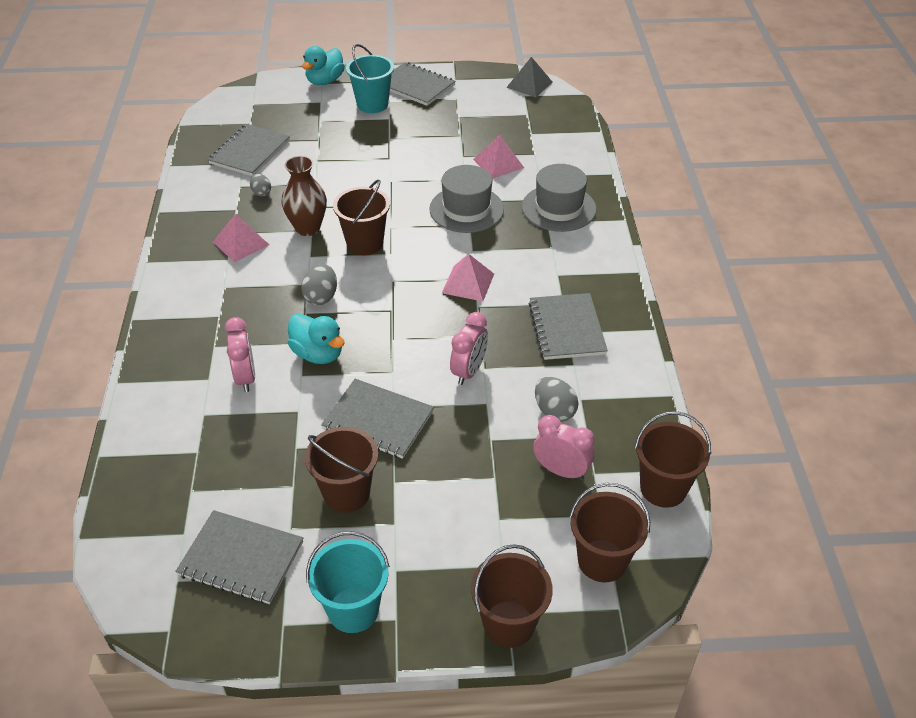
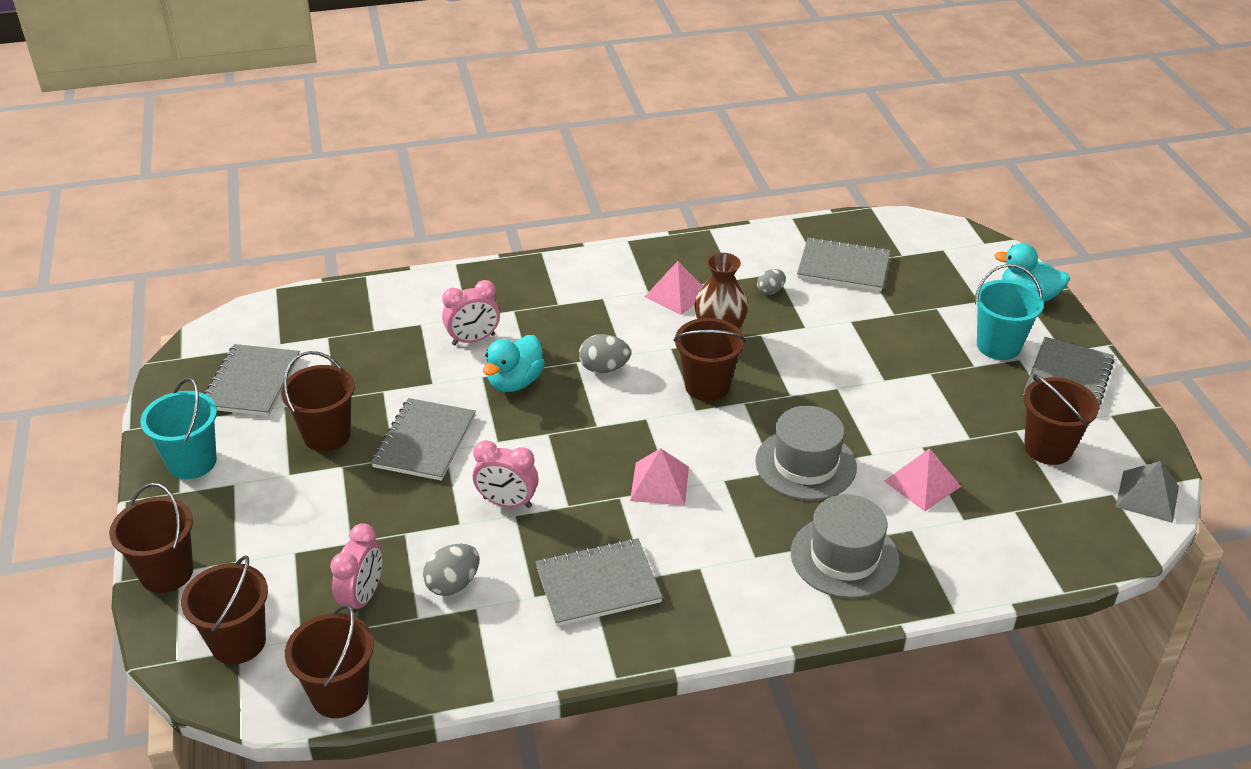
camera: 80 degrees right, 5 degrees down
none -> brown bucket [1024,374,1099,465]

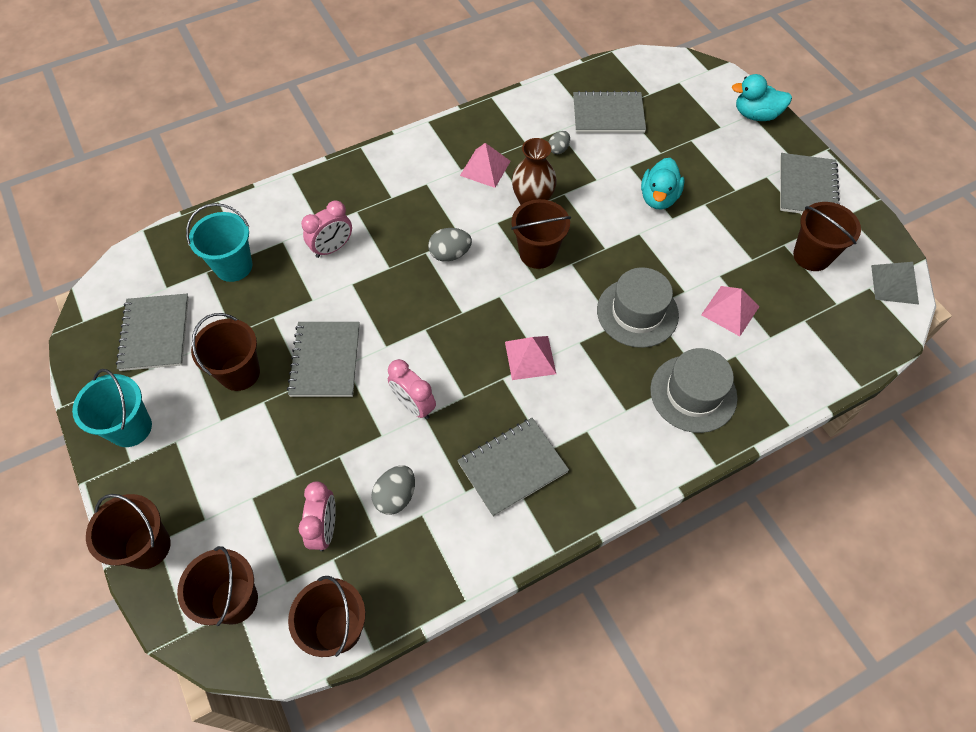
camera: 15 degrees left, 20 degrees up
pink clock [473,440,539,508] -> pink clock turned 45 degrees clockwise [388,359,436,419]
turquoise duck [483,335,545,392] -> turquoise duck moved to [641,158,685,210]
turquoise bucket [975,264,1044,360] -> turquoise bucket moved to [186,203,252,282]

